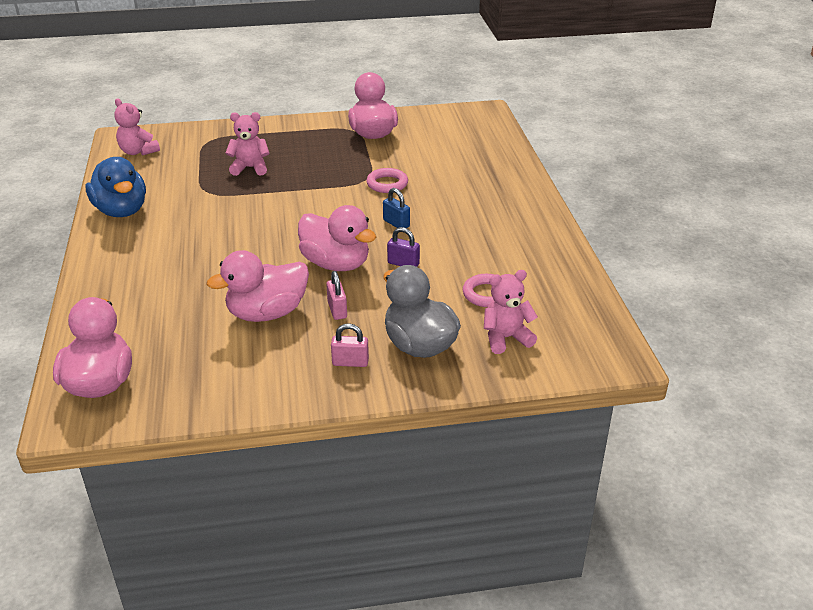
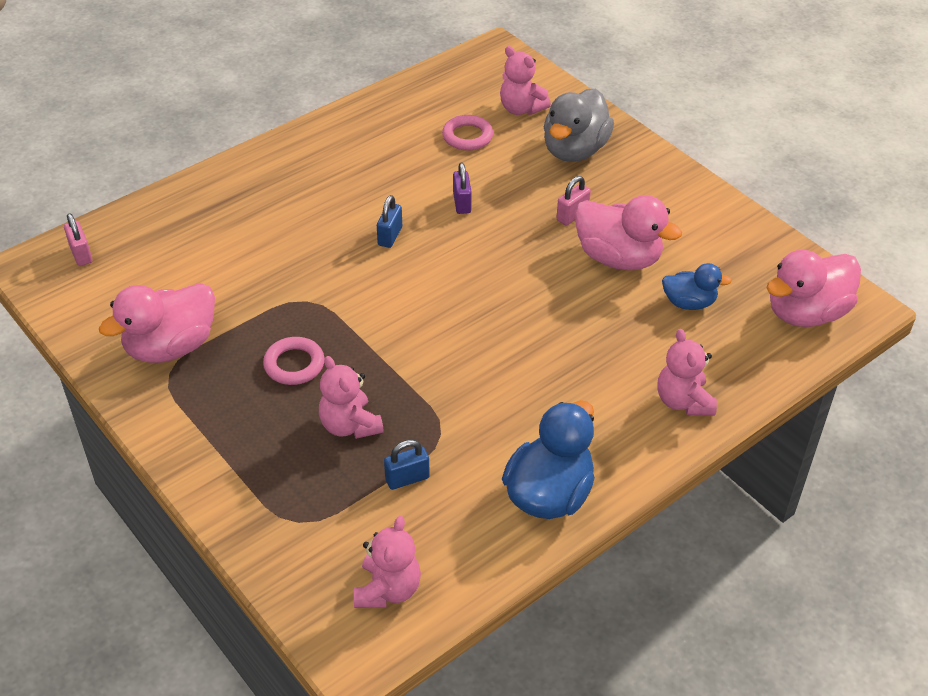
camera: 120 degrees left, 10 degrees up
pink duck [298,205,376,271] -> none
pink padlock [331,323,369,367] -> pink padlock moved to [64,213,92,266]
pink ring [366,168,408,193] -> pink ring moved to [263,337,325,385]
none -> blue padlock [384,440,430,490]
none -> pink teddy bear [657,329,717,415]
none -> blue duck [662,263,732,310]

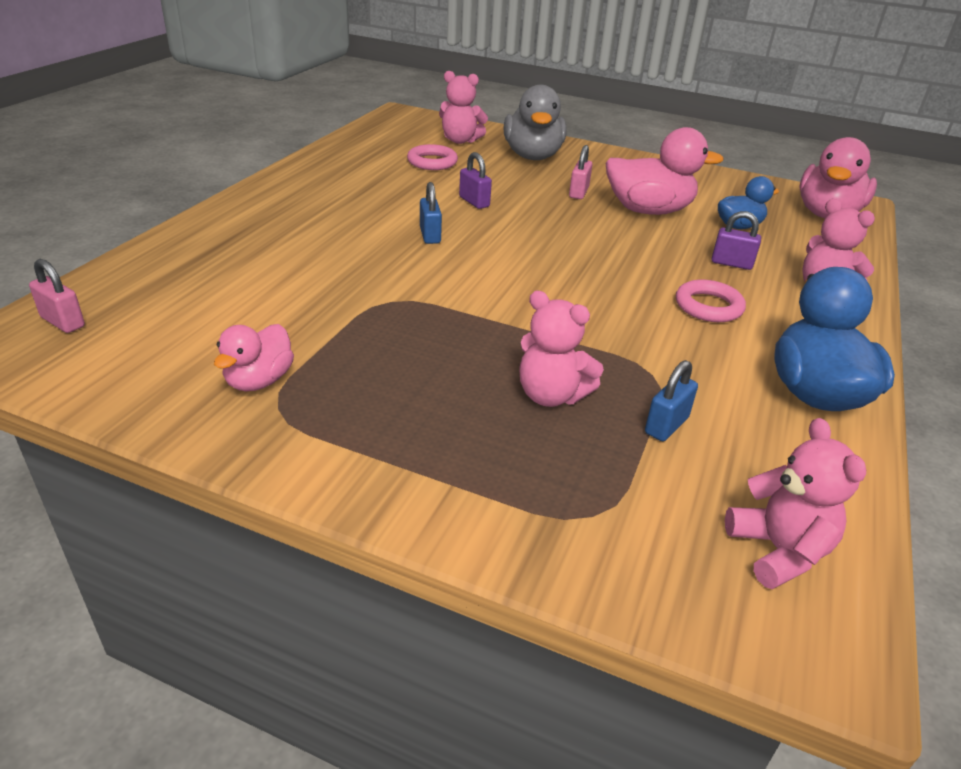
camera: 30 degrees left, 10 degrees down
pink duck [99,283,215,363] -> pink duck [214,324,294,391], size x0.58
pink ring [263,337,325,385] -> pink ring moved to [676,280,746,322]
none -> purple padlock [712,211,761,270]

